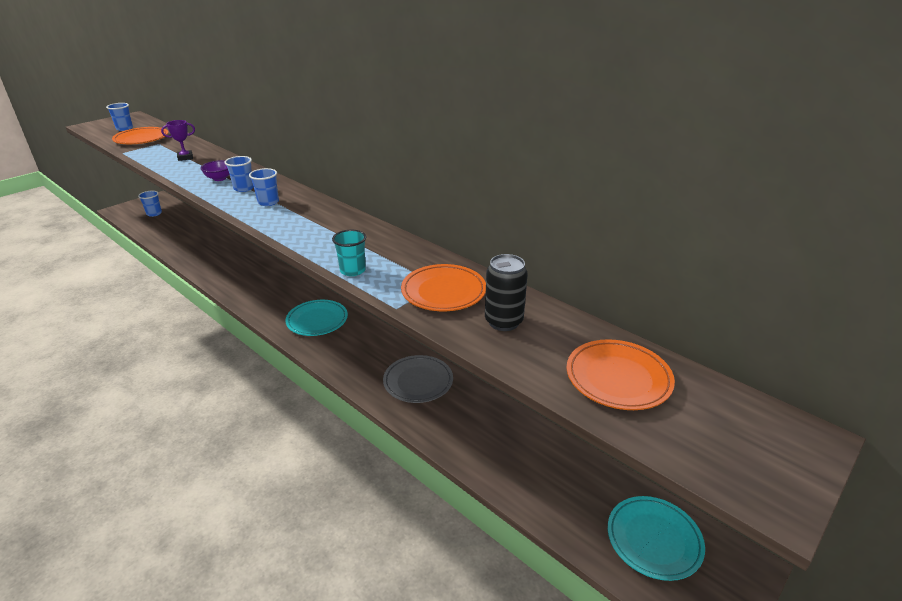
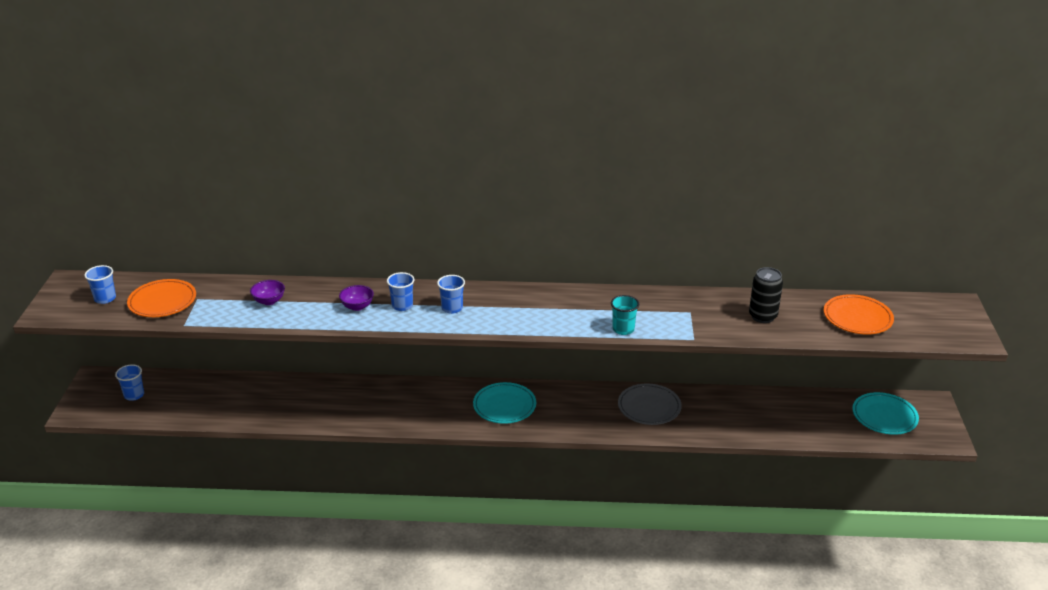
camera: 40 degrees left, 0 degrees up
purple trophy [161,120,195,161] -> purple bowl [250,280,285,305]
orange plate [401,264,486,311] -> none

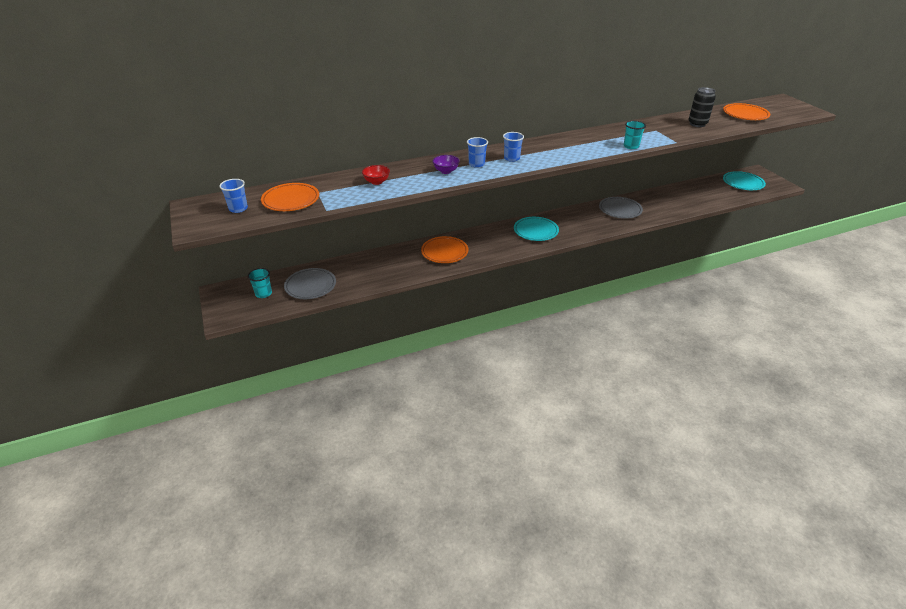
camera: 25 degrees left, 5 degrees up
blue cup [115,364,144,401] -> turquoise cup [248,268,272,298]
purple bowl [250,280,285,305] -> red bowl [362,165,390,185]
none -> grey plate [284,268,336,299]
none -> orange plate [421,236,468,263]

